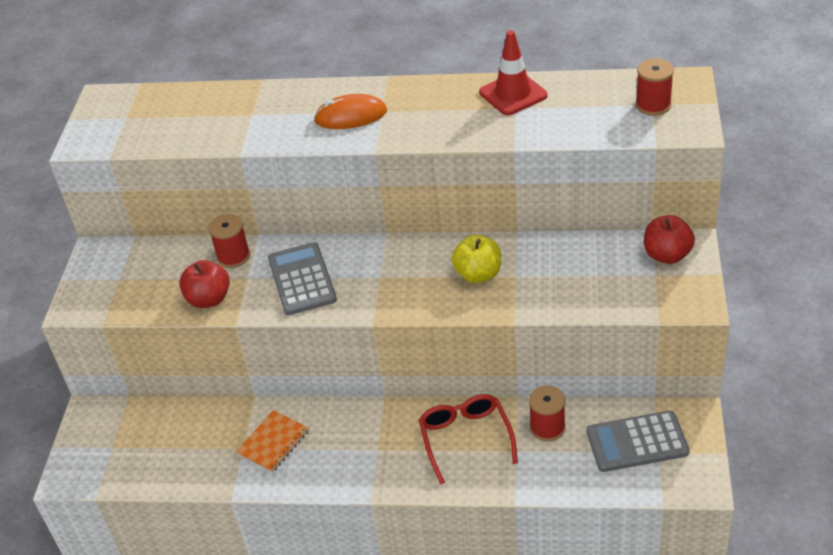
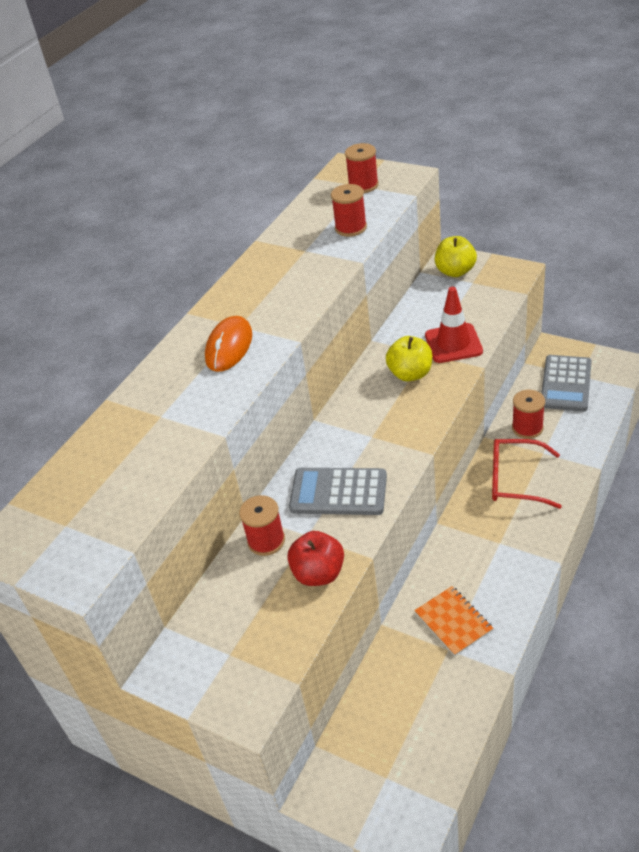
camera: 65 degrees left, 0 degrees up
red traffic cone [479,30,548,115] -> red traffic cone moved to [425,287,483,363]
red apple [644,215,695,264] -> yellow apple [435,236,477,277]
none -> red spool [331,184,367,237]

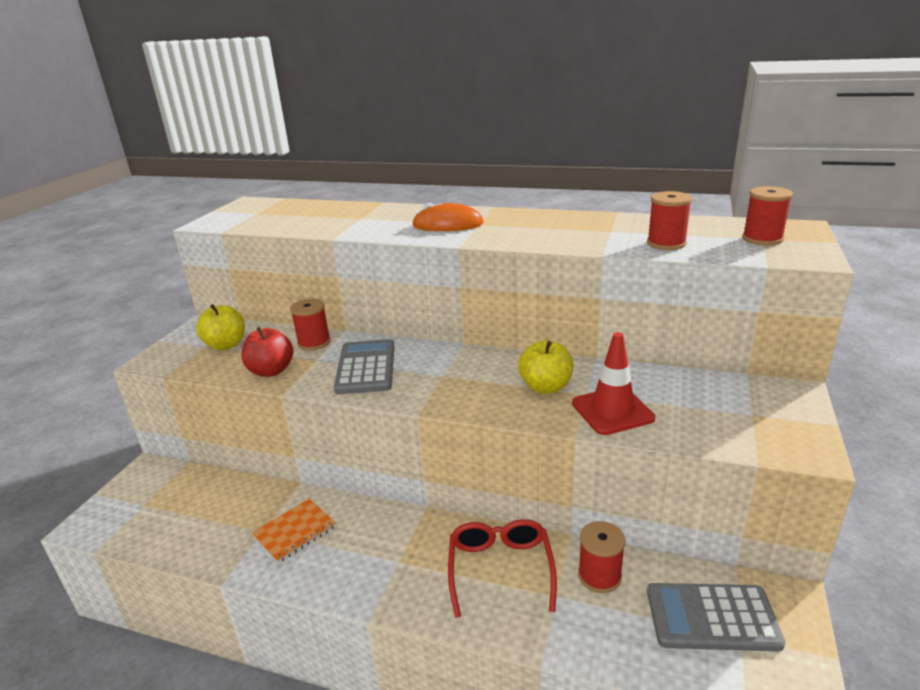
camera: 75 degrees right, 15 degrees down
yellow apple [435,236,477,277] -> yellow apple moved to [196,304,245,350]

